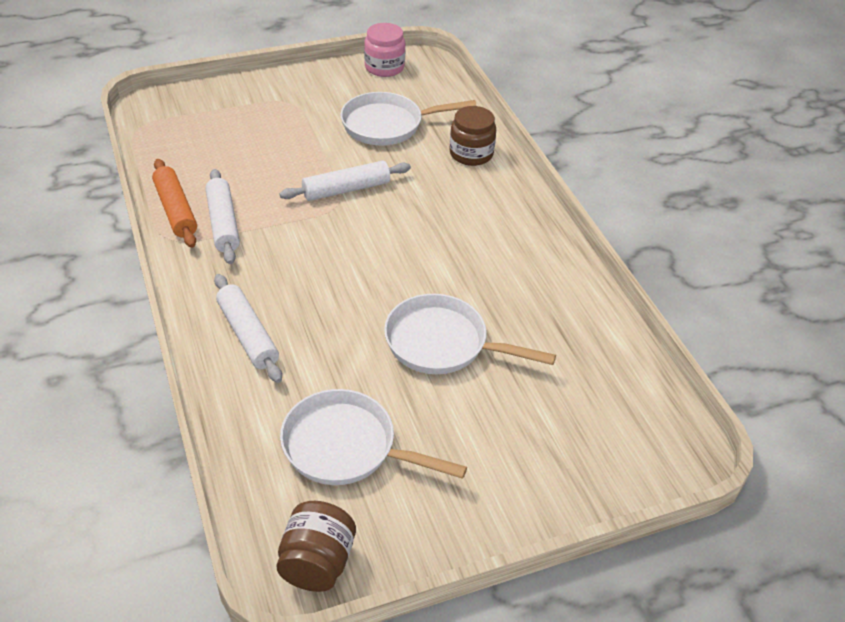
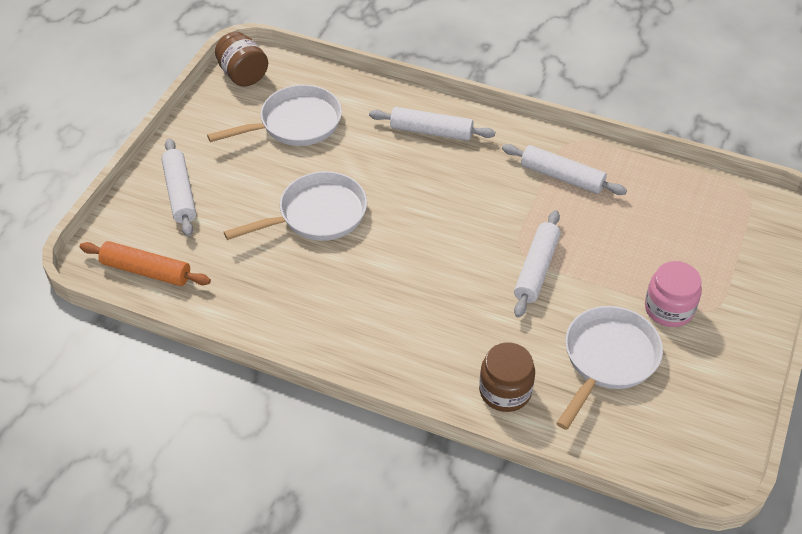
camera: 135 degrees right, 5 degrees up
orange rolling pin [152,159,197,248] -> orange rolling pin moved to [80,241,211,286]
pink jar [364,23,405,77] -> pink jar moved to [645,261,702,327]
none -> white rolling pin [161,138,196,237]

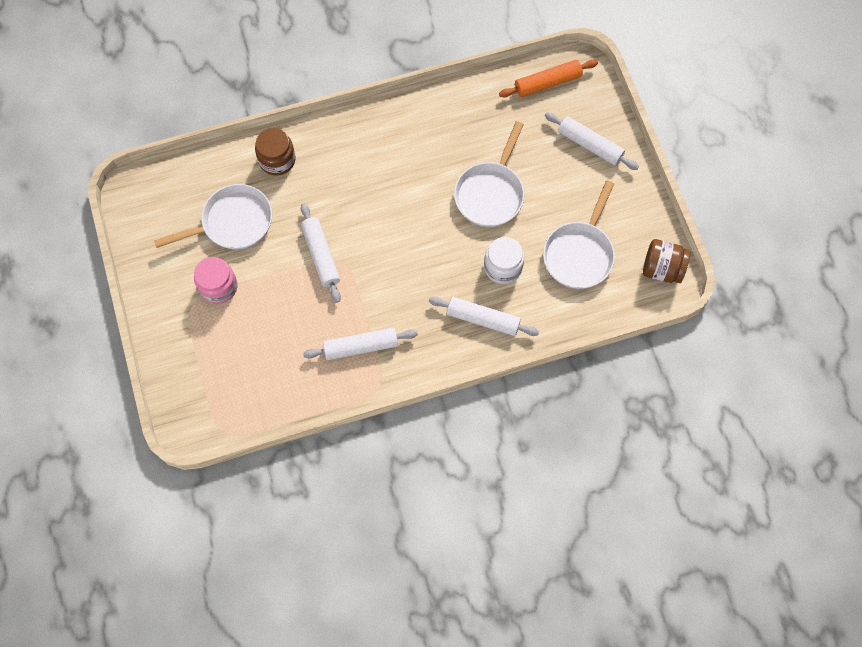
camera: 140 degrees right, 20 degrees up
white rolling pin [369,107,495,141] -> white rolling pin turned 45 degrees clockwise [429,297,539,336]
white pan [556,306,663,430] -> white pan turned 105 degrees counterclockwise [154,184,272,250]
none -> white jar [484,237,524,284]

